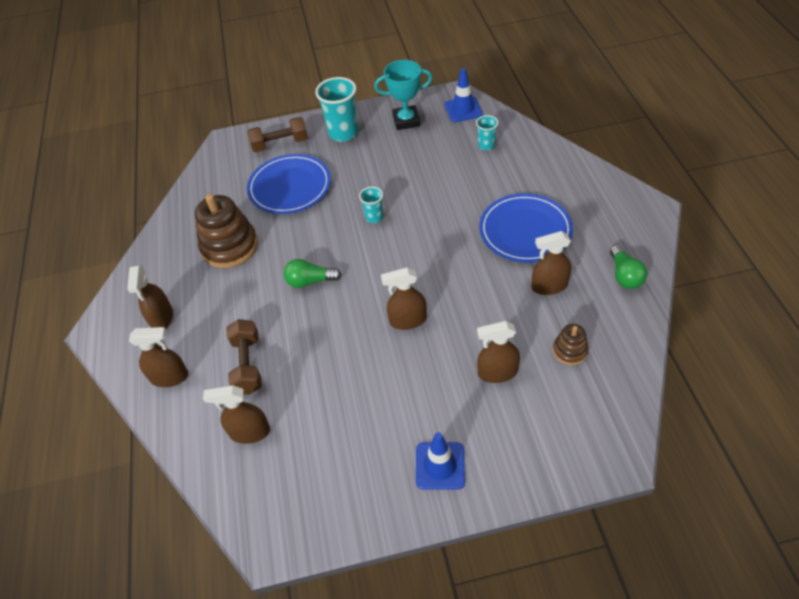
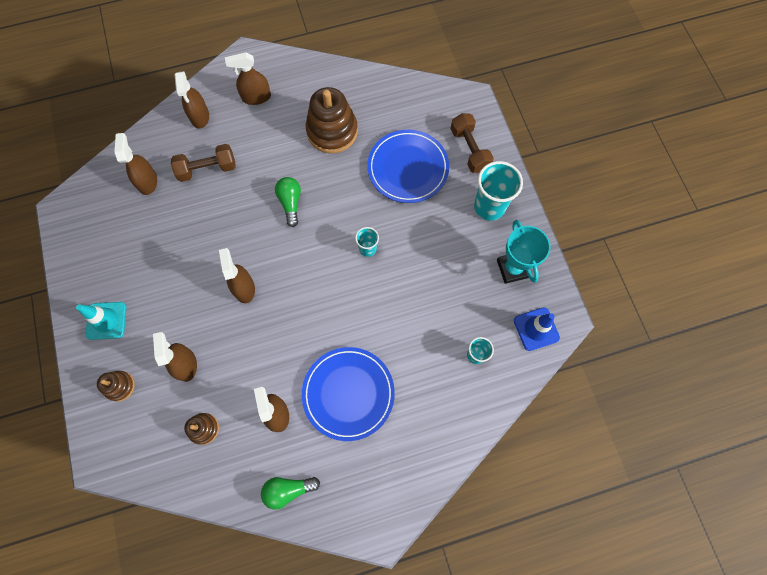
camera: 80 degrees right, 20 degrees up
blue traffic cone [416,432,465,490] -> turquoise traffic cone [76,302,126,340]
none -> brown stacking toy [97,371,135,401]

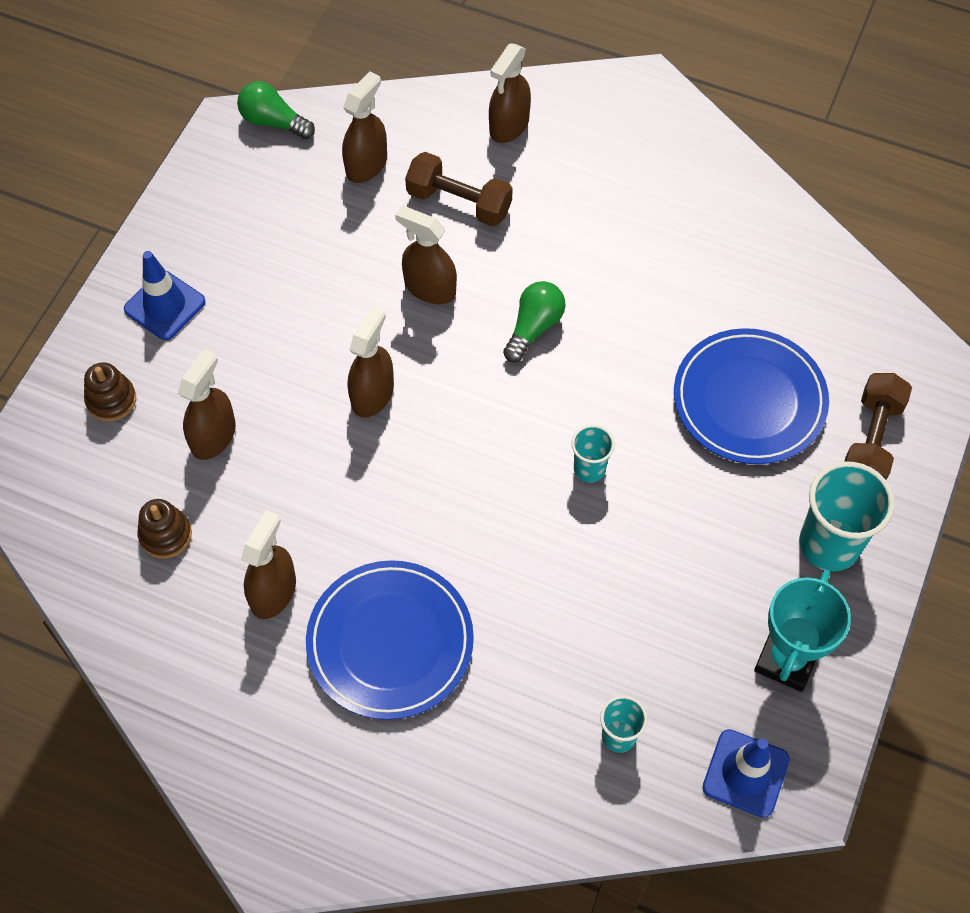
camera: 40 degrees right, 10 degrees down
turquoise traffic cone [76,302,126,340] -> blue traffic cone [124,251,206,340]
brown spray bottle [225,52,271,105] -> brown spray bottle moved to [395,206,457,304]
green light bulb [261,477,320,510] -> green light bulb moved to [237,81,315,139]
brown stacking toy [306,87,358,153] -> none

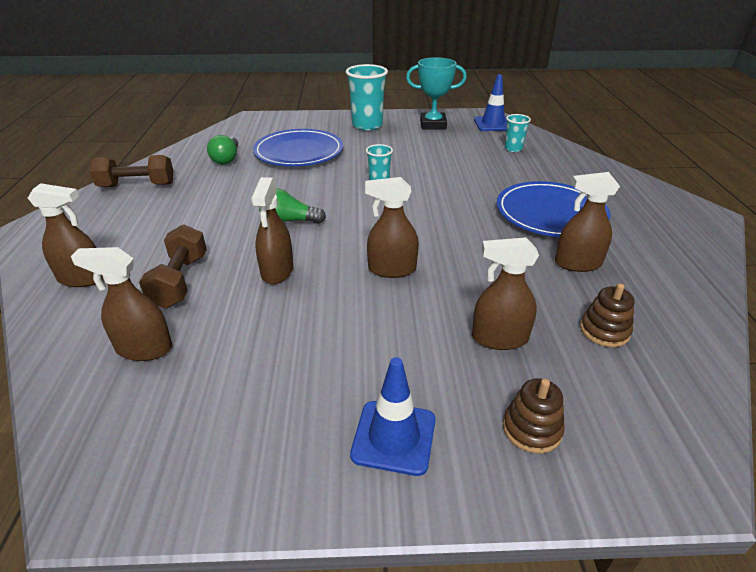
camera: 115 degrees left, 25 degrees down
green light bulb [237,81,315,139] -> green light bulb moved to [207,135,238,165]
brown dumbbell [844,373,912,480] -> brown dumbbell moved to [90,155,173,187]

